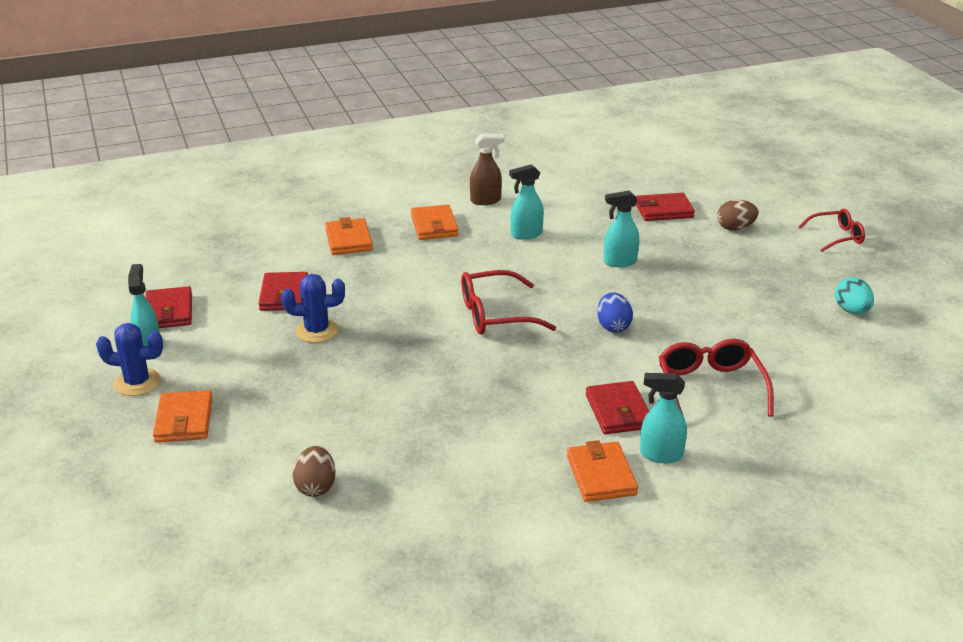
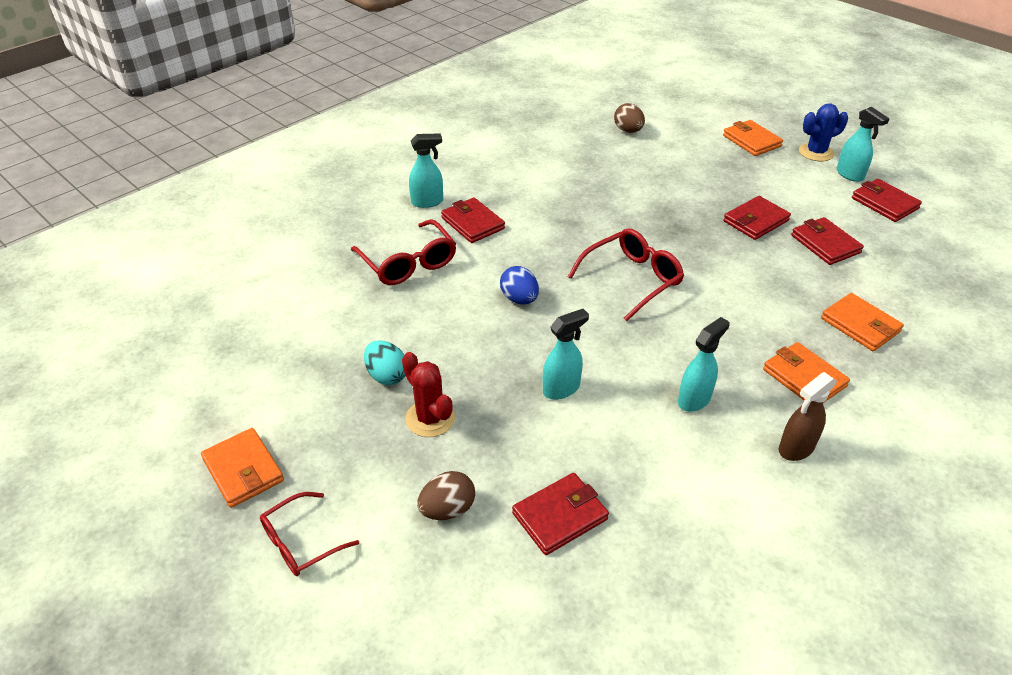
camera: 155 degrees right, 10 degrees up
blue cactus [281,274,345,343] -> red wallet [723,196,791,240]
orange wallet [567,440,638,502] -> orange wallet moved to [201,428,284,508]
turquoise egg [835,278,874,314] -> turquoise egg moved to [364,340,405,385]
none -> red cactus [402,352,455,437]

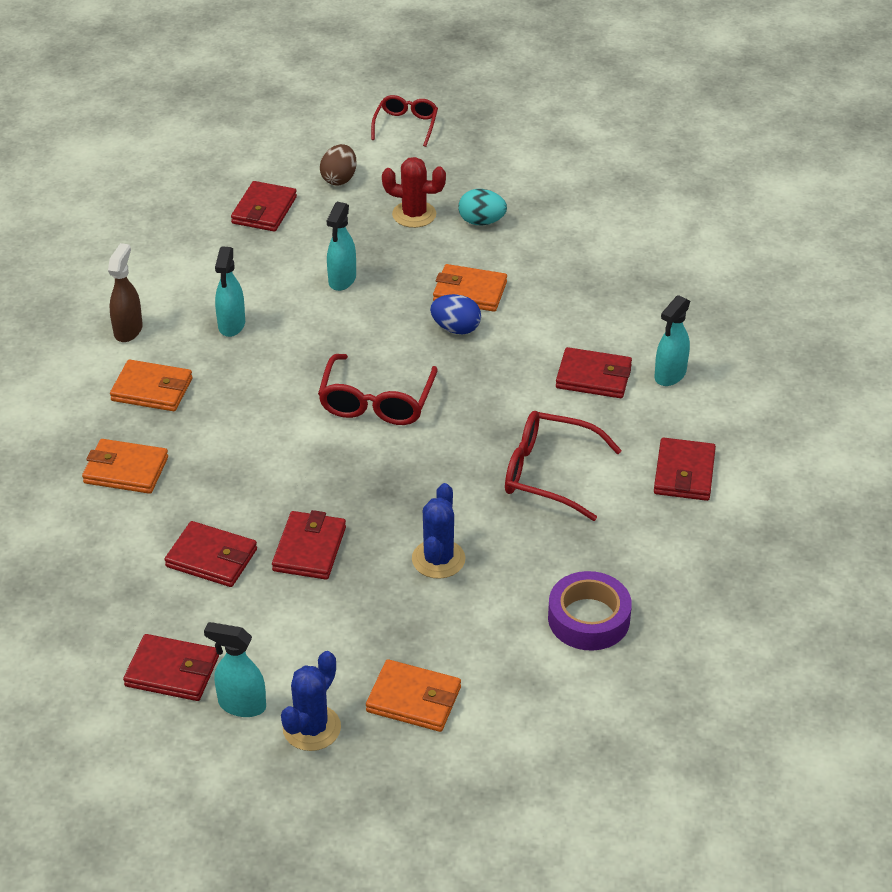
camera: 140 degrees right, 0 degrees up
orange wallet [201,428,284,508] -> orange wallet moved to [433,264,507,312]
red glasses [351,219,456,285] -> red glasses moved to [505,411,622,521]
brown egg [614,103,645,133] -> purple tape [548,571,632,651]
none -> blue cactus [412,483,465,579]
none -> red wallet [654,438,716,501]

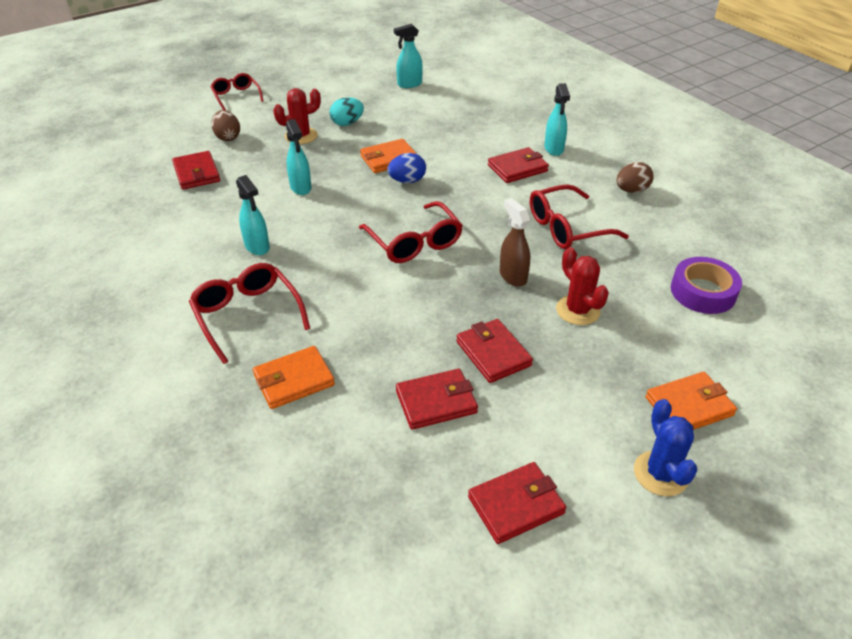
camera: 40 degrees left, 0 degrees up
brown spray bottle [108,243,143,342] -> brown spray bottle moved to [500,198,530,287]
orange wallet [110,360,192,411] -> red glasses [189,263,310,364]
turquoise spray bottle [204,622,266,717] -> turquoise spray bottle moved to [394,24,423,88]
blue cactus [412,483,465,579] -> red cactus [556,247,609,325]
red wallet [654,438,716,501] -> brown egg [616,162,654,193]

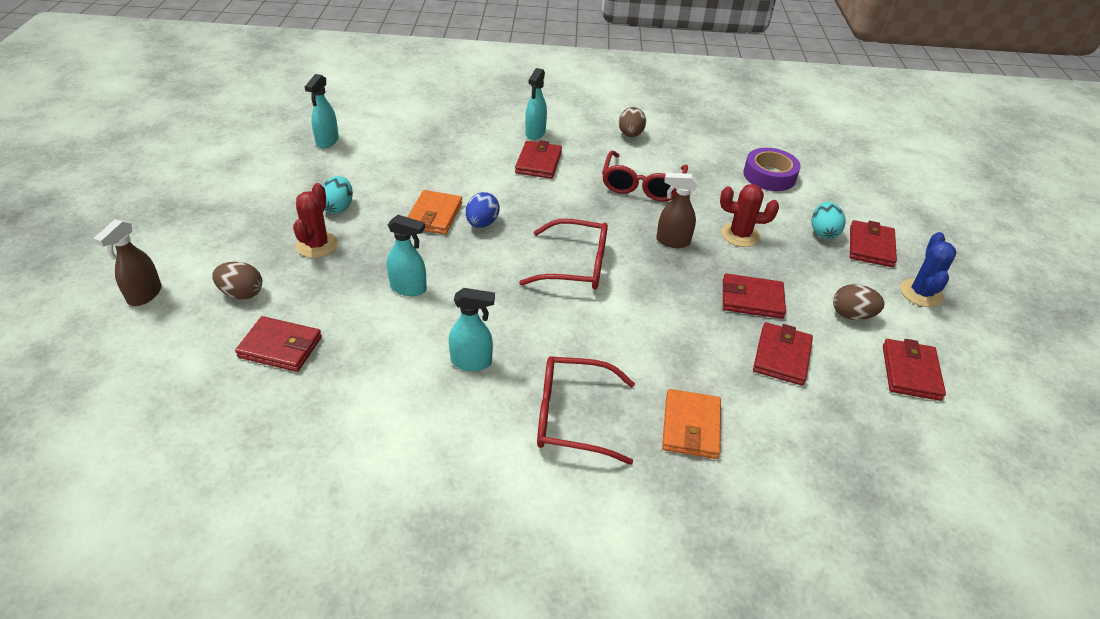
camera: 55 degrees left, 0 degrees up
red glasses [210,73,263,110] -> none
turquoise spray bottle [544,83,570,156] -> turquoise spray bottle turned 75 degrees clockwise [525,68,547,140]
blue cactus [634,399,697,496] -> blue cactus turned 75 degrees clockwise [900,232,957,307]
orange wallet [646,372,737,430] -> red wallet [850,220,897,267]
none -> brown spray bottle [93,219,162,306]
none -> turquoise egg [812,202,846,239]
none -> brown egg [833,284,884,320]

